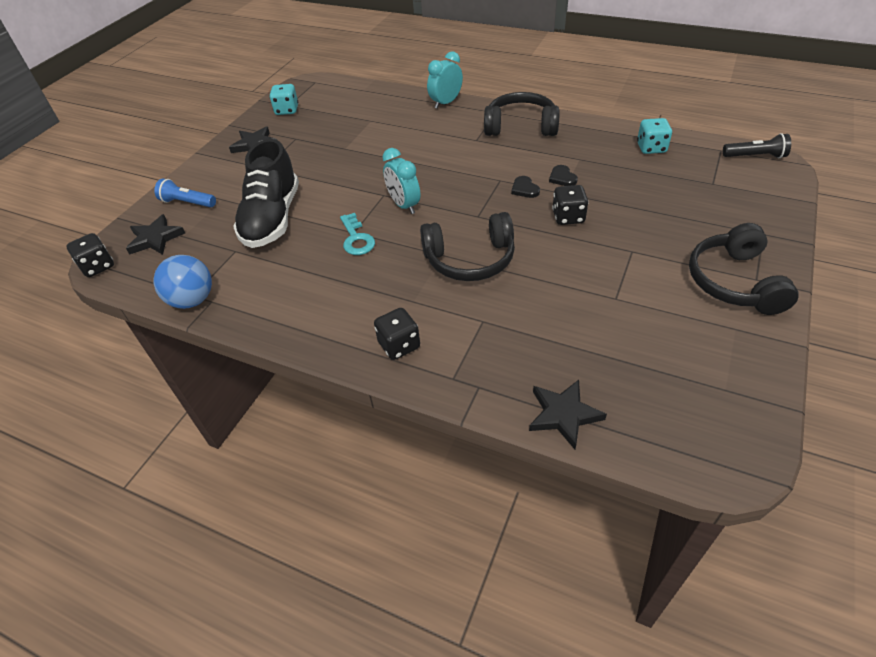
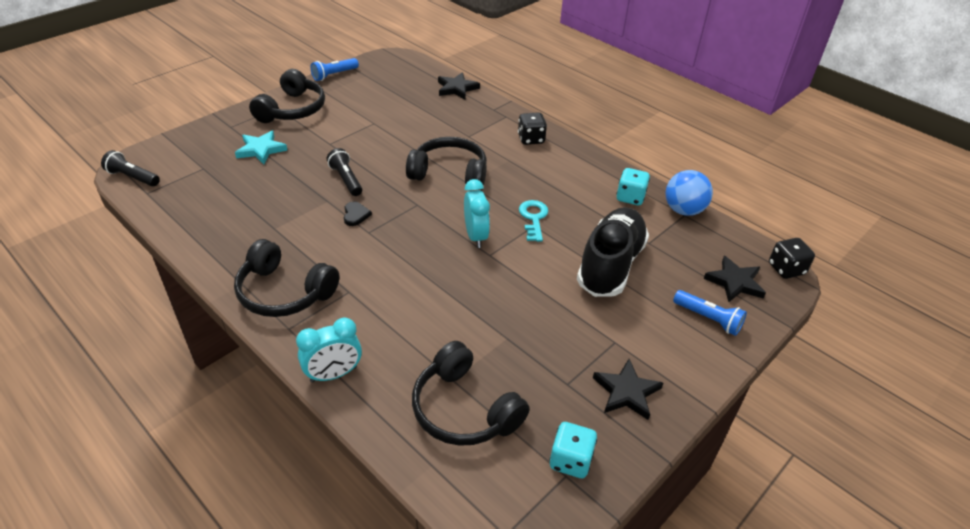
camera: 165 degrees left, 5 degrees down
black heart [549,165,578,186] -> none
black dice [552,185,589,225] -> black flashlight [327,148,362,196]
turquoise dice [637,118,672,154] -> turquoise dice moved to [616,168,650,205]
none -> turquoise star [235,130,288,164]
none -> blue flashlight [310,58,359,81]
none -> black headphones [412,341,530,446]

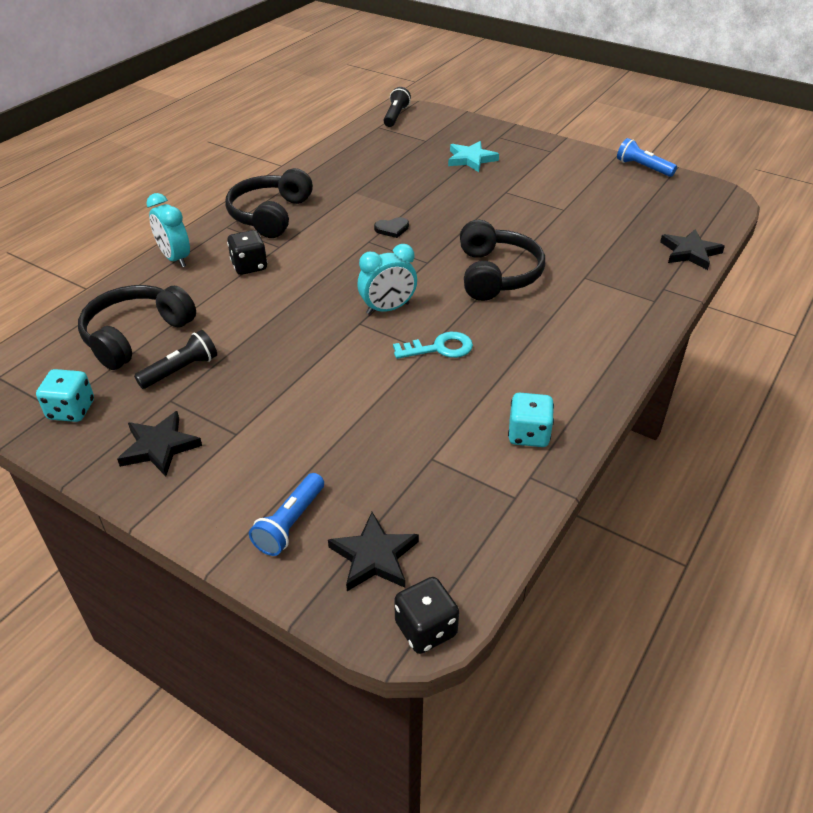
camera: 80 degrees right, 0 degrees up
black headphones [249,69,325,123] -> none
black flashlight [327,148,362,196] -> black flashlight moved to [134,330,217,389]
black dice [518,112,547,145] -> black dice moved to [227,230,267,275]
black shoe [577,207,649,297] -> none
blue ball [665,170,713,216] -> none

